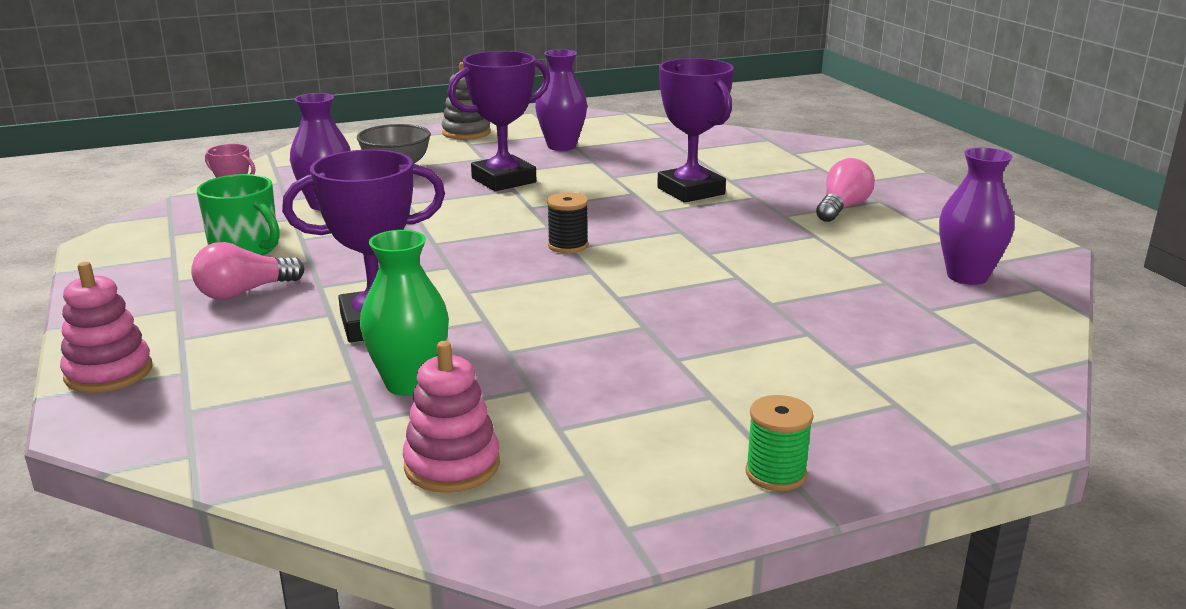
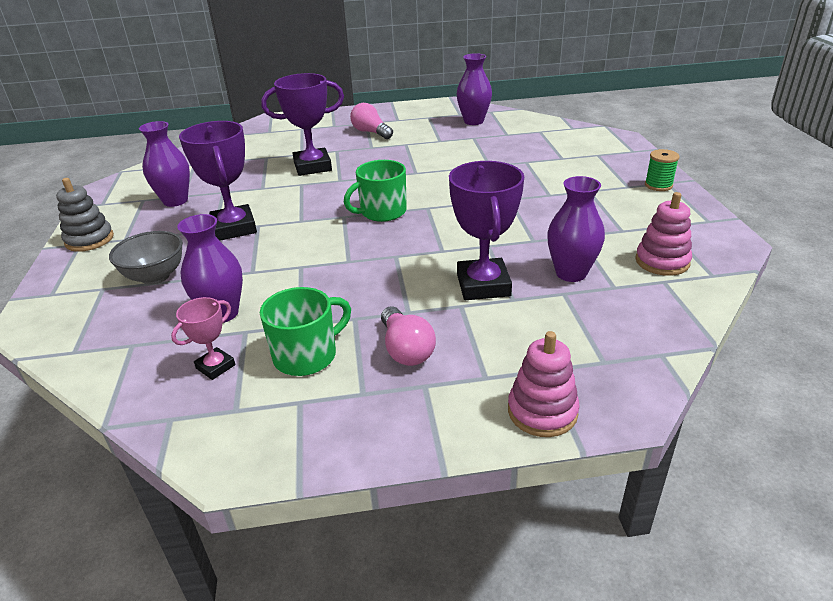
camera: 75 degrees left, 10 degrees up
green vase [360,230,449,396] -> purple vase [547,176,605,282]
black spool [547,192,588,253] -> green mug [344,160,407,222]

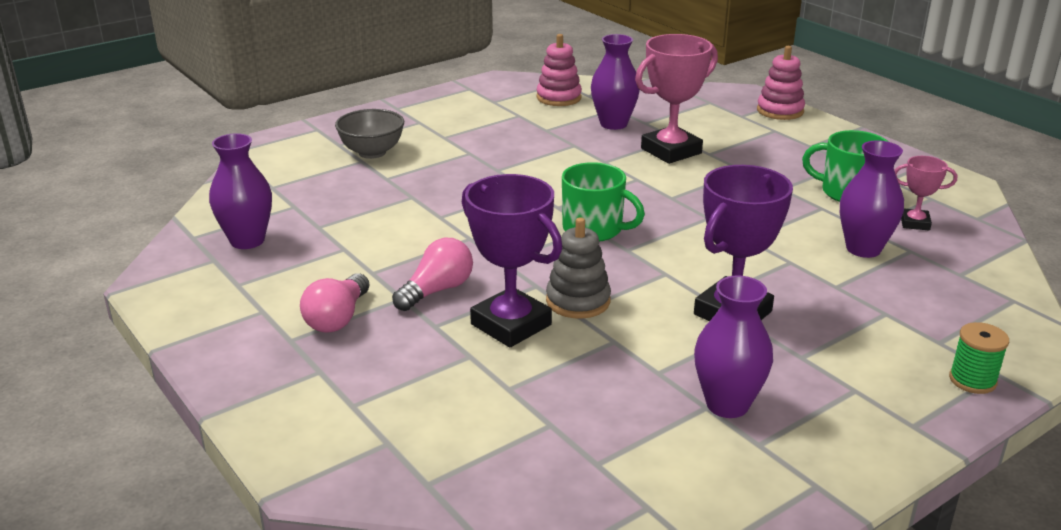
camera: 120 degrees left, 5 degrees down
grey stacking toy [56,178,114,252] -> grey stacking toy moved to [546,217,611,319]
grey bowl [109,231,183,285] -> grey bowl moved to [335,109,404,159]
pink light bulb [381,306,436,366] -> pink light bulb moved to [392,238,473,311]
purple trophy [449,161,524,300] -> pink trophy [635,34,718,164]
green spool [645,149,679,191] -> green spool moved to [949,322,1009,394]

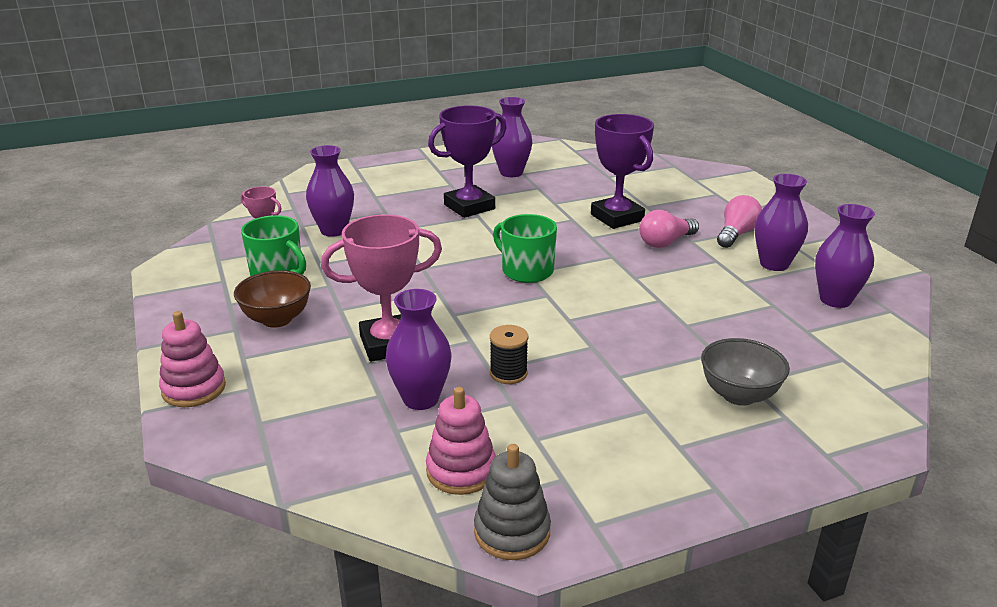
camera: 165 degrees left, 0 degrees up
grey stacking toy [546,217,611,319] -> grey stacking toy moved to [474,444,551,560]
green spool [949,322,1009,394] -> none
none -> brown bowl [234,270,311,328]
none -> black spool [490,325,528,384]
none -> purple vase [755,174,808,271]

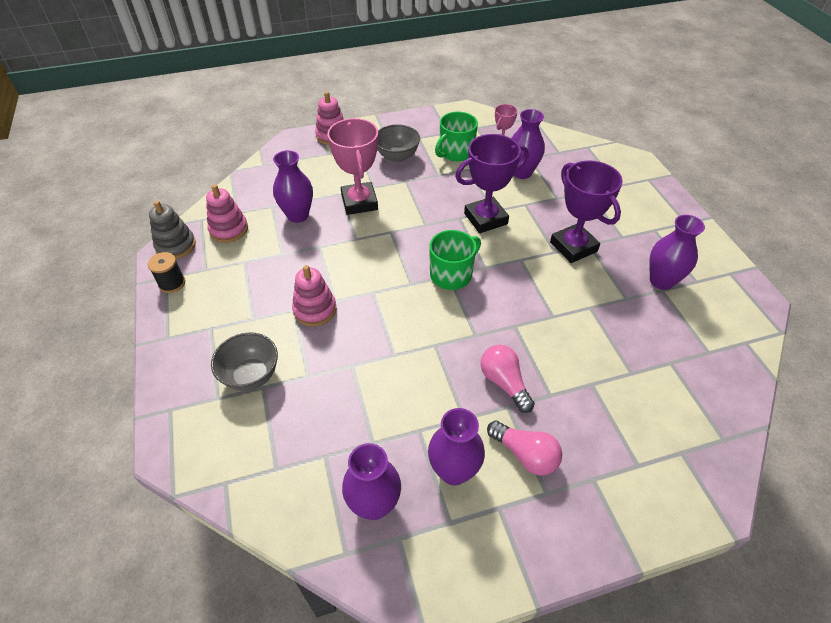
camera: 95 degrees right, 20 degrees up
brown bowl [234,270,311,328] -> grey bowl [377,125,420,162]
black spool [490,325,528,384] -> black spool moved to [148,252,185,293]
purple trophy [591,114,654,229] -> purple trophy moved to [455,134,529,233]
none -> pink stacking toy [292,265,336,326]

